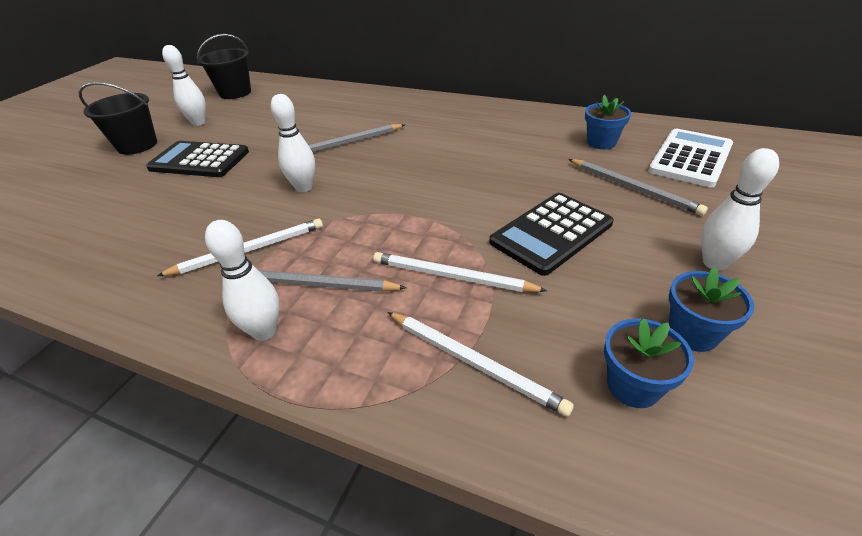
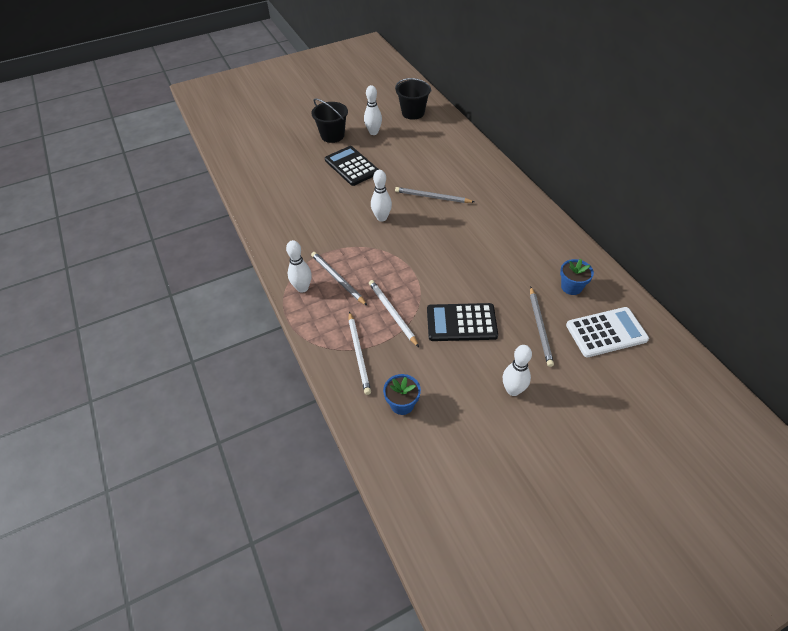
camera: 40 degrees right, 10 degrees up
white pencil [157,218,323,276] -> none
blue flower pot [669,267,754,352] -> none

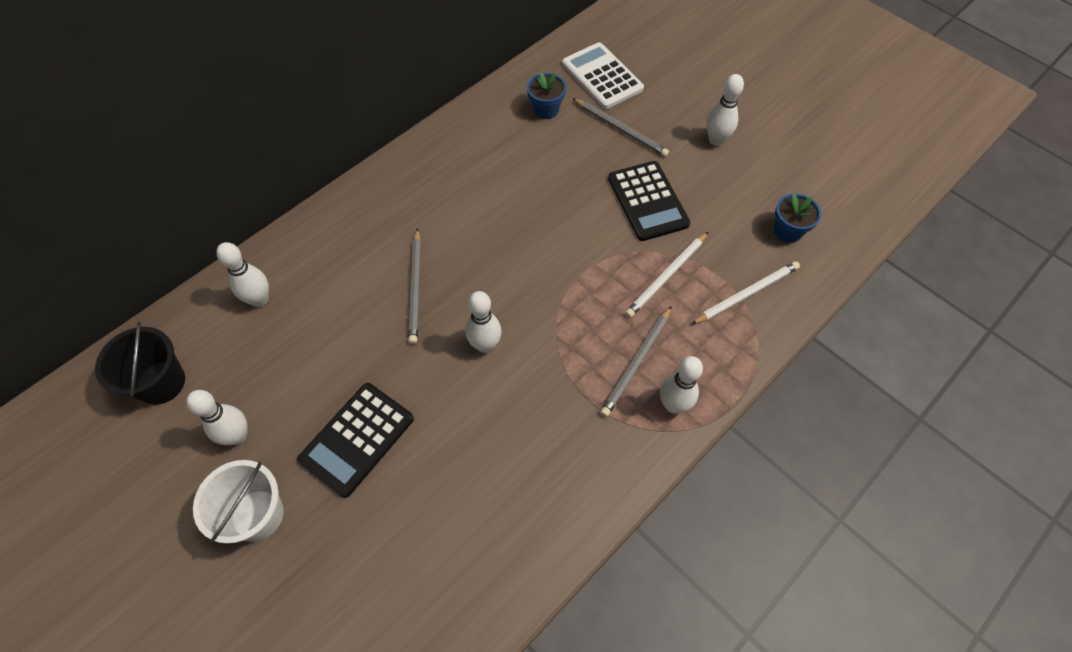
camera: 110 degrees left, 10 degrees up
black bucket [311,98,348,143] -> white bucket [193,460,284,544]
grey pencil [530,287,554,367] -> grey pencil turned 60 degrees clockwise [572,98,669,157]
none -> white bowling pin [216,242,269,307]

